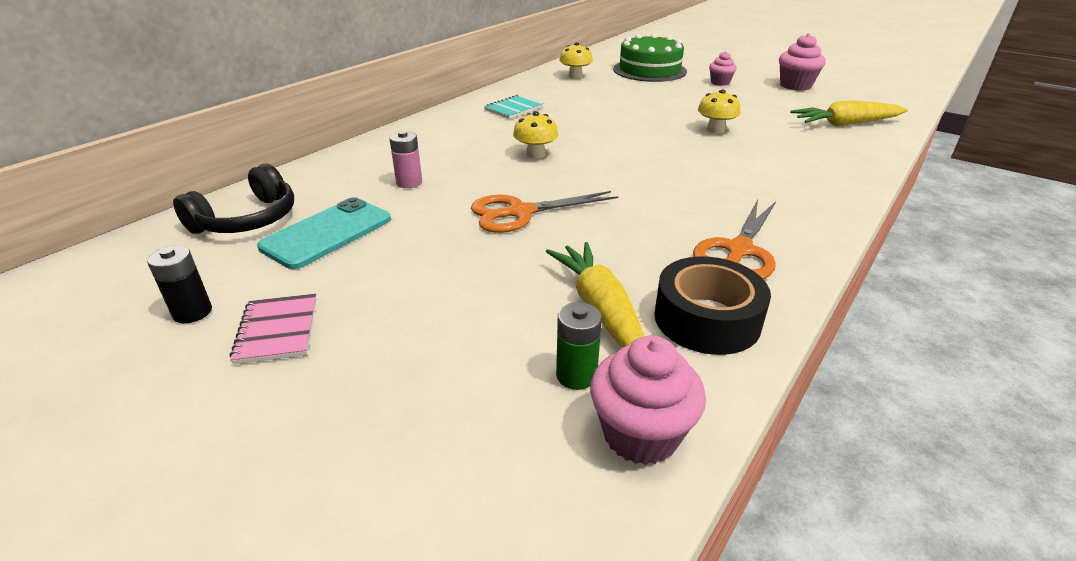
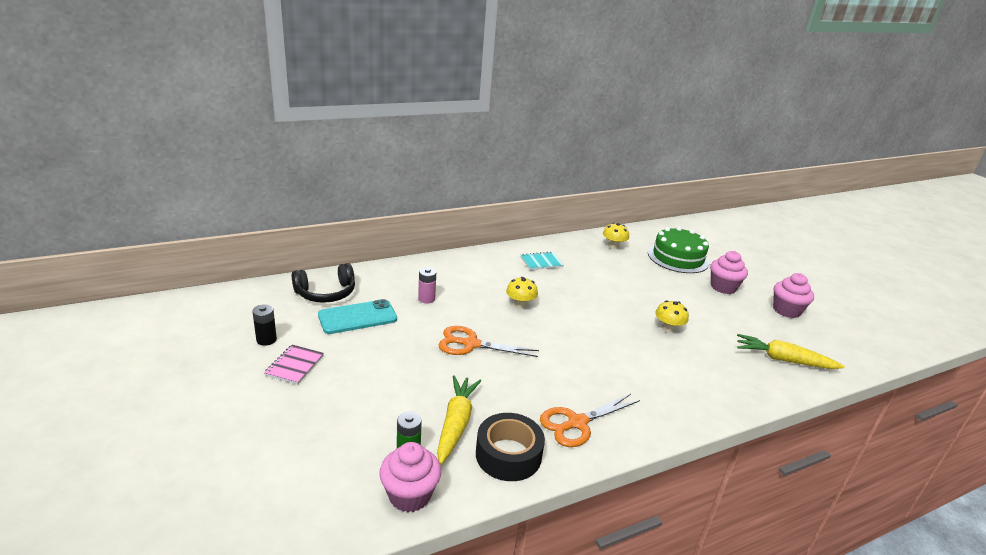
camera: 25 degrees right, 5 degrees down
pink cupcake [709,51,737,86] -> pink cupcake [710,251,748,294], size x1.61

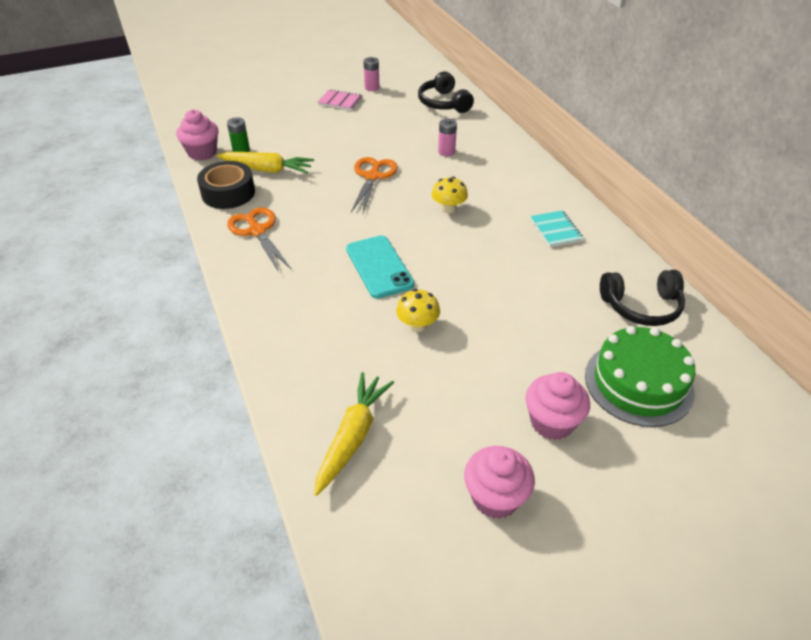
camera: 95 degrees right, 15 degrees up
black battery [252,304,277,346] -> pink battery [363,57,380,91]
turquoise phone [318,299,397,334] -> turquoise phone moved to [346,236,414,299]
yellow mushroom [603,223,629,249] -> black headphones [600,270,685,326]

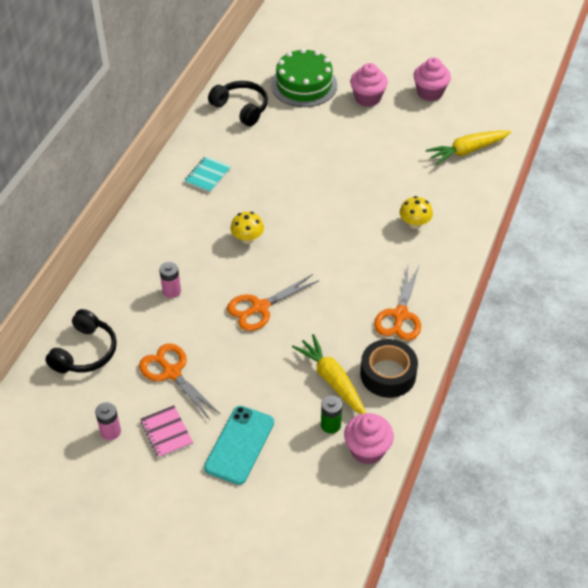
camera: 135 degrees left, 5 degrees up
turquoise phone [346,236,414,299] -> turquoise phone moved to [204,406,274,485]
yellow mushroom [396,289,440,332] -> yellow mushroom moved to [400,196,433,229]
none -> orange scissors [139,343,220,420]

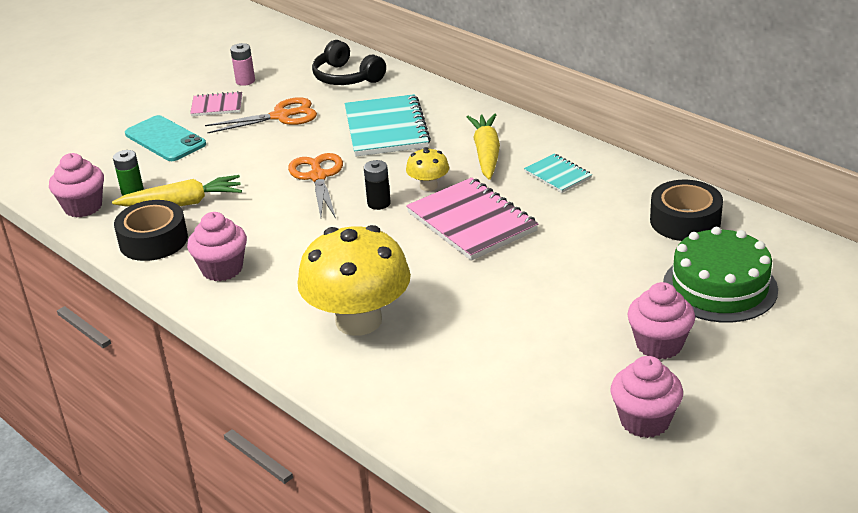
camera: 115 degrees right, 15 degrees down
pink battery [159,262,181,298] -> turquoise notebook [345,94,431,156]
black headphones [208,81,268,126] -> black tape [650,180,723,241]
orange scissors [374,266,421,341] -> pink cupcake [187,212,247,281]
yellow mushroom [400,196,433,229] -> yellow mushroom [297,225,411,336], size x2.21
yellow carrot [426,130,511,165] -> yellow carrot moved to [467,114,500,180]
none -> black battery [364,160,391,210]
none -> pink notebook [406,177,539,261]

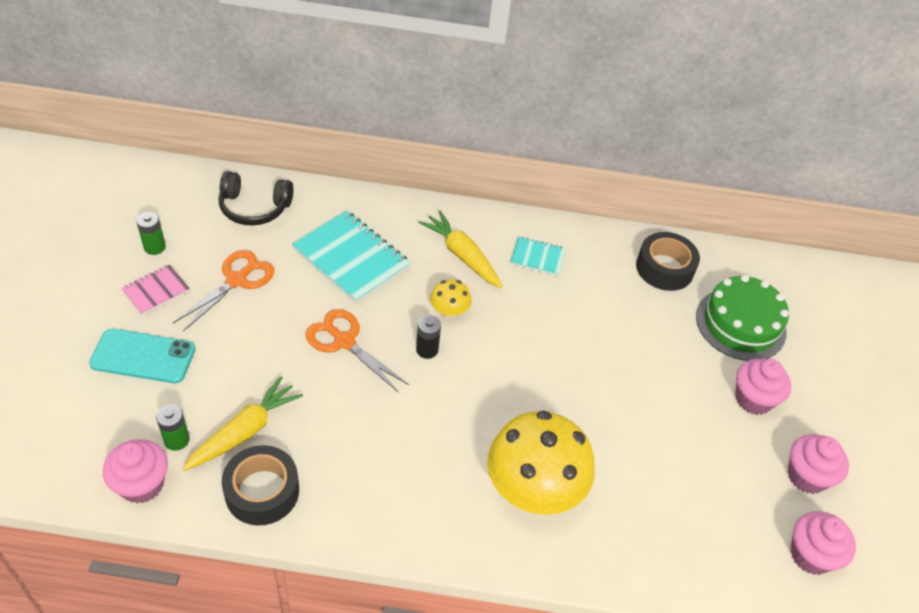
camera: 45 degrees left, 15 degrees up
pink cupcake [187,212,247,281] -> pink cupcake moved to [791,511,856,575]
pink battery [230,43,255,86] -> green battery [136,212,166,255]
pink notebook [406,177,539,261] -> none

